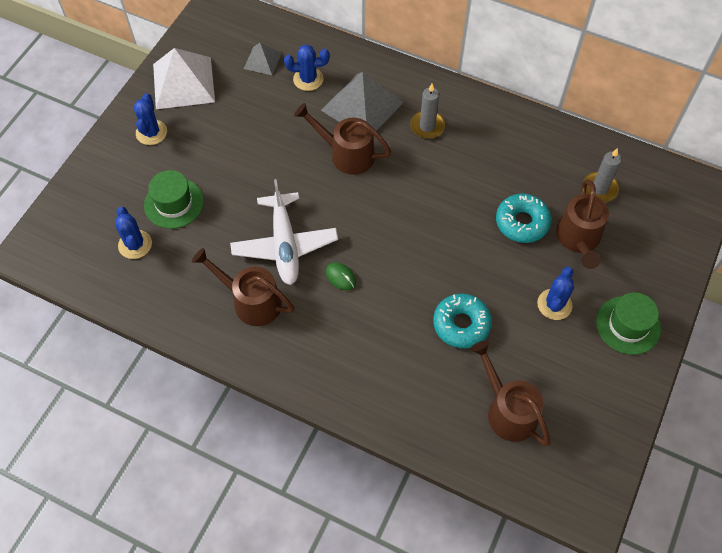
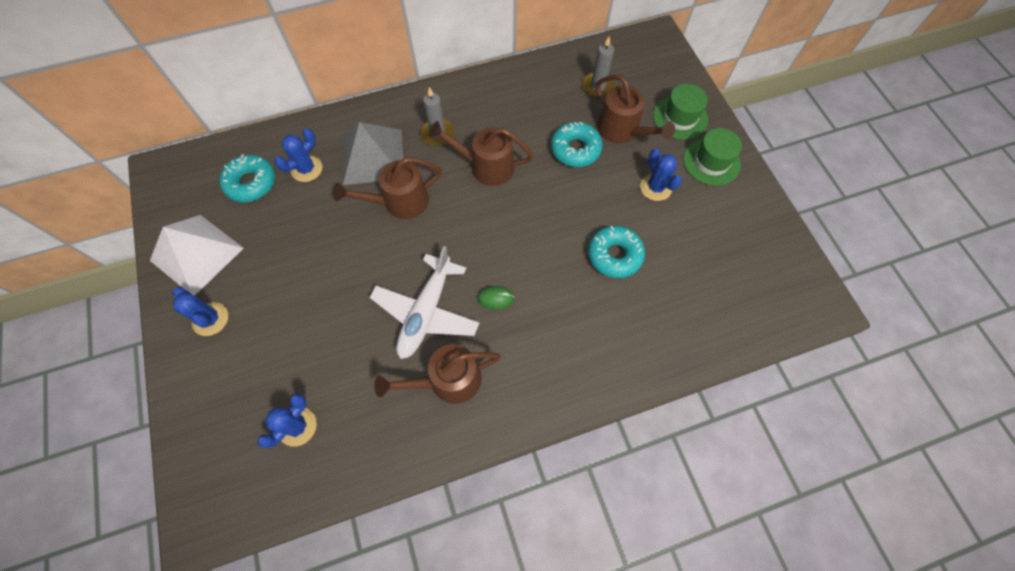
camera: 45 degrees left, 5 degrees up
blue cactus [115,207,152,259] -> blue cactus turned 75 degrees counterclockwise [258,394,317,448]
green hat [144,170,204,229] -> green hat moved to [653,84,708,140]
white plane [230,179,338,285] -> white plane turned 75 degrees clockwise [369,246,480,359]
grey pyramid [244,43,282,75] -> turquoise donut [219,154,275,202]
brown watering can [471,340,551,446] -> brown watering can moved to [429,121,533,186]

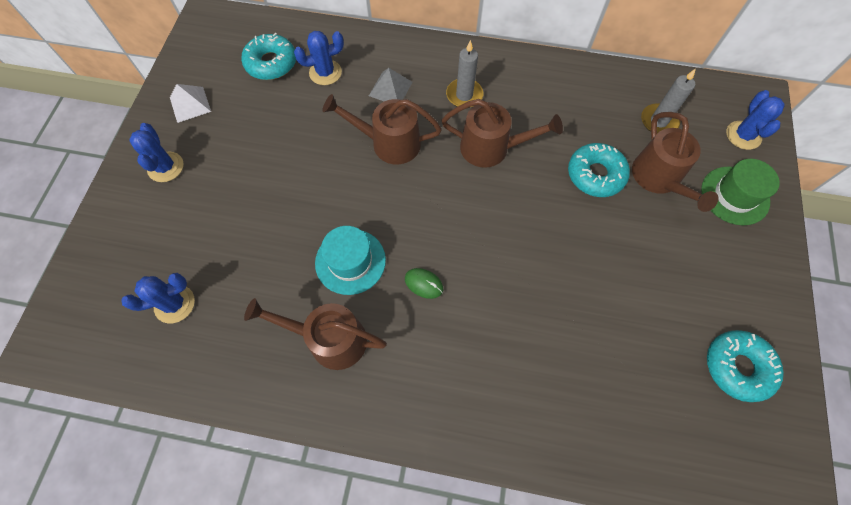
camera: 30 degrees right, 0 degrees up
white pyramid [150,215,244,296] -> white pyramid [170,84,211,123], size x0.53
grey pyramid [343,122,403,185] -> grey pyramid [369,68,412,101], size x0.53
white plane [369,246,480,359] -> turquoise hat [315,226,386,295]
brown watering can [429,121,533,186] -> brown watering can turned 150 degrees clockwise [441,99,563,168]
turquoise donut [588,226,645,278] -> turquoise donut moved to [707,330,784,402]
blue cactus [640,148,682,201] -> blue cactus moved to [726,90,784,150]
green hat [683,128,742,186] -> none

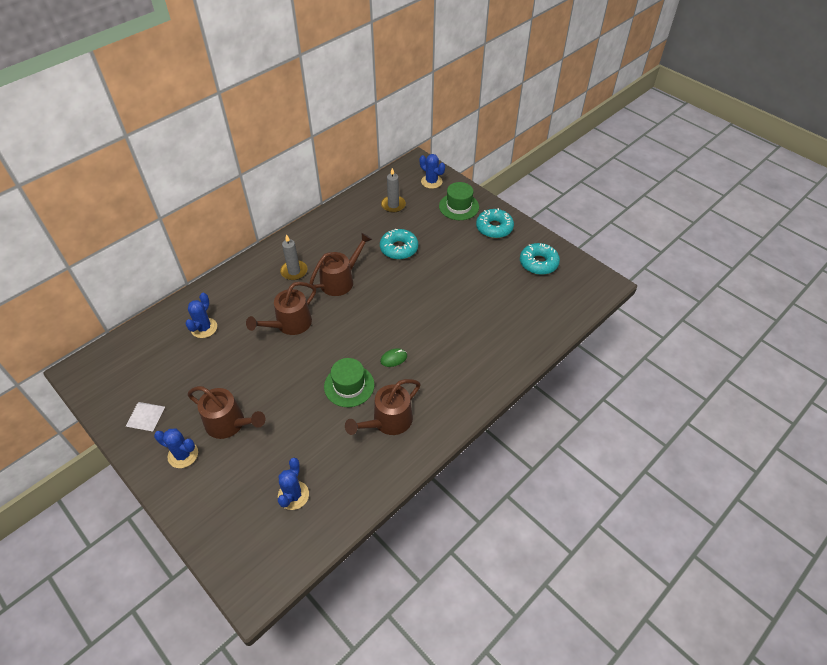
camera: 55 degrees left, 15 degrees down
turquoise donut [241,33,296,80] -> turquoise donut moved to [476,208,514,238]
turquoise hat [315,226,386,295] -> green hat [324,358,375,407]
grey pyramid [369,68,412,101] -> none
brown watering can [632,112,719,212] -> brown watering can moved to [188,386,265,439]

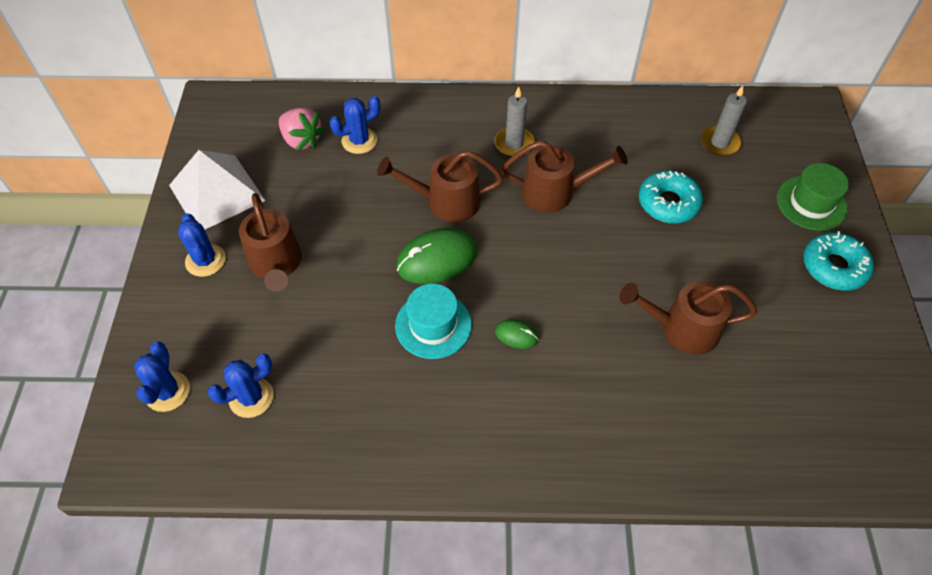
camera: 45 degrees right, 5 degrees up
white pyramid [126,402,165,432] -> white pyramid [169,150,266,230], size x1.90
green hat [324,358,375,407] -> turquoise hat [395,284,472,359]
brown watering can [345,379,421,435] -> brown watering can moved to [619,280,757,355]
blue cactus [420,154,445,189] -> blue cactus moved to [134,342,190,412]
turquoise donut [520,243,560,275] -> none
none -> pink strawberry [279,107,325,151]
none -> green mouse [396,228,478,284]

